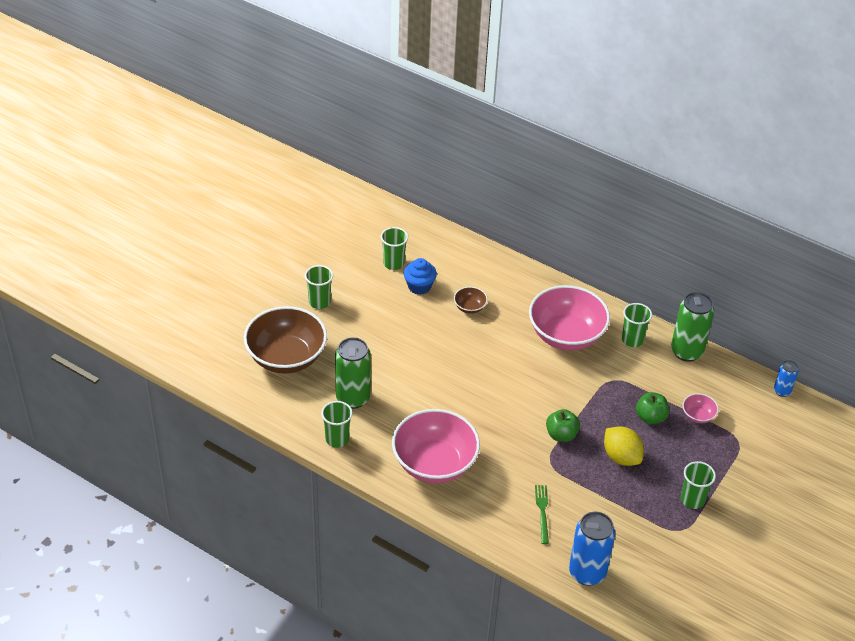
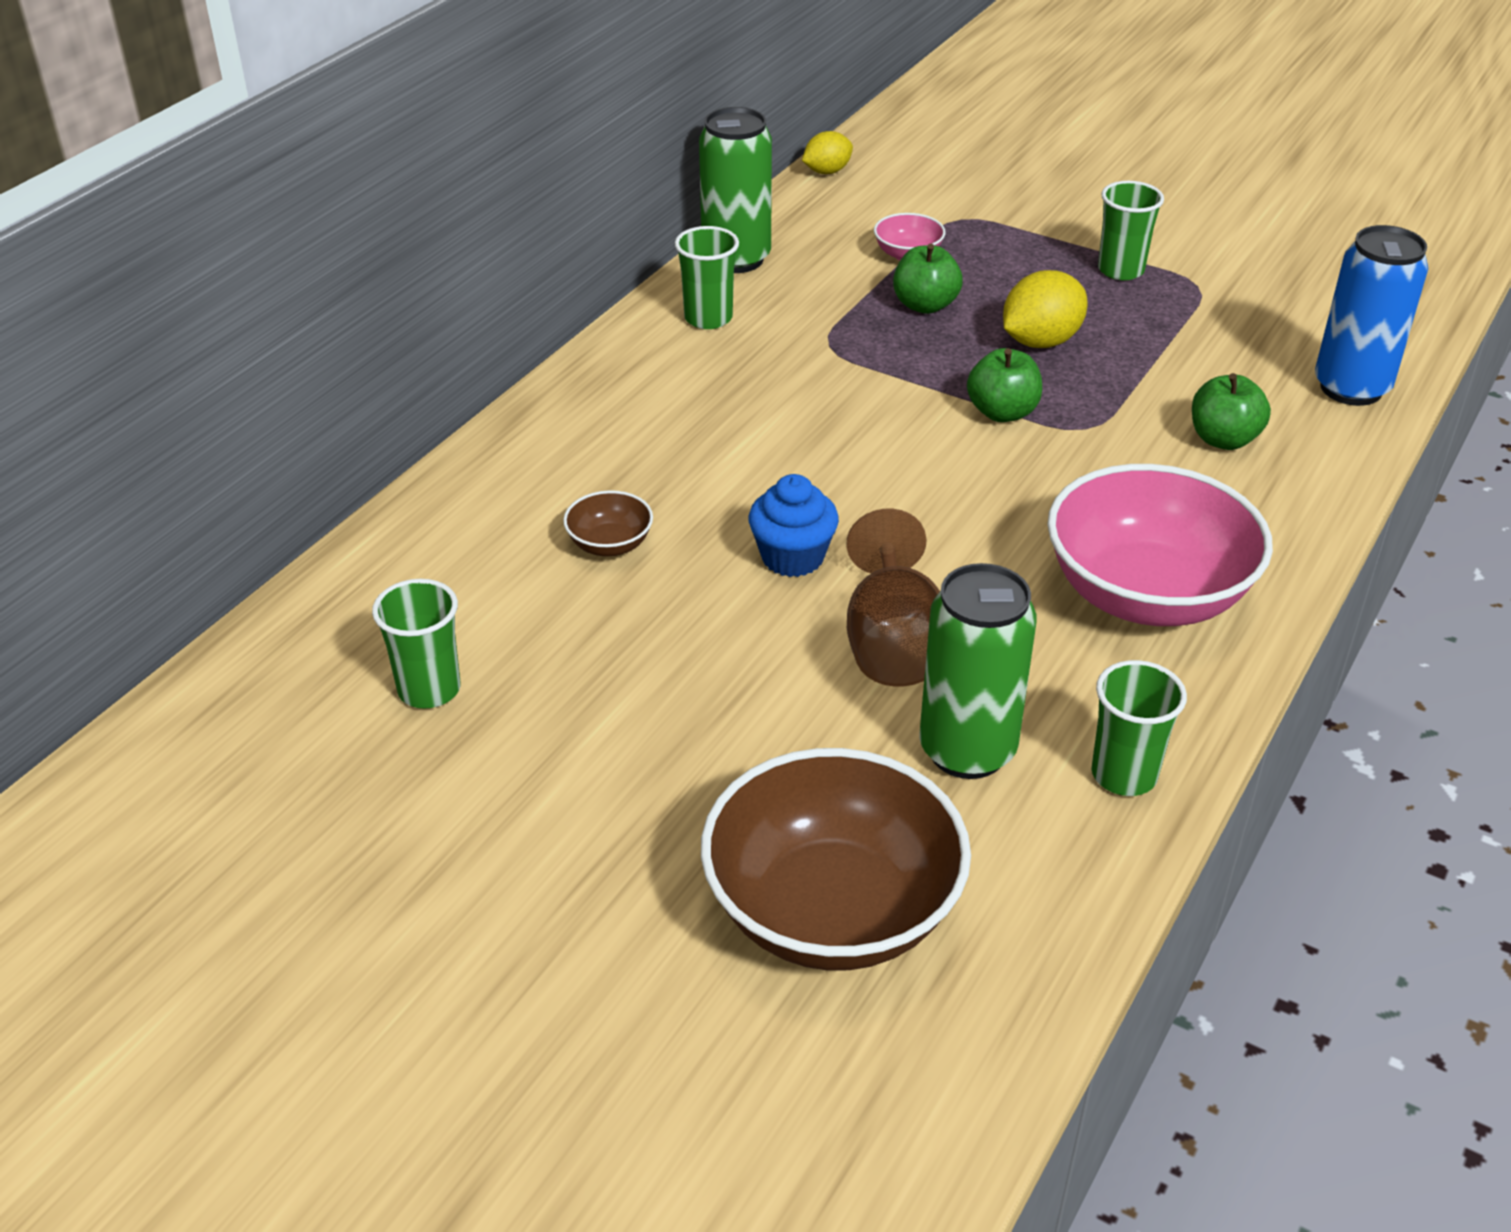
camera: 90 degrees left, 5 degrees down
green cup [305,265,333,309] -> none
blue cupcake [404,258,437,295] -> blue cupcake moved to [749,474,839,577]
pink bowl [529,285,610,350] -> none
green fork [535,485,549,544] -> green apple [1192,373,1271,450]
blue can [774,360,798,397] -> yellow lemon [802,131,853,174]
none -> brown goblet [846,509,940,687]

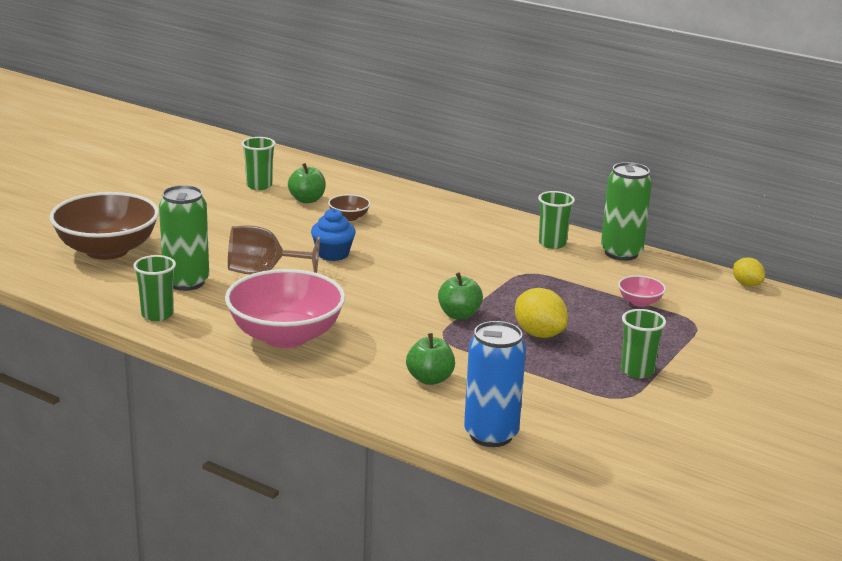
camera: 90 degrees right, 15 degrees down
green apple [893,243,963,314] -> green apple moved to [288,163,326,203]

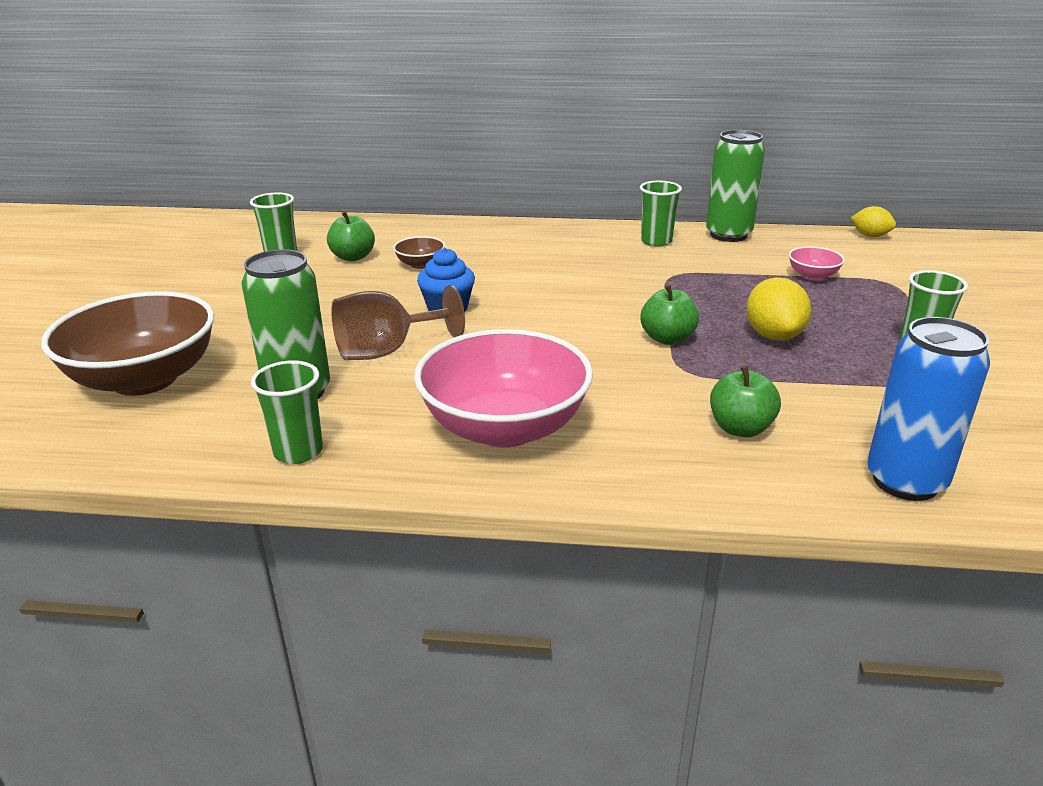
camera: 25 degrees left, 5 degrees up
yellow lemon [515,288,568,338] -> yellow lemon turned 60 degrees clockwise [746,277,811,341]

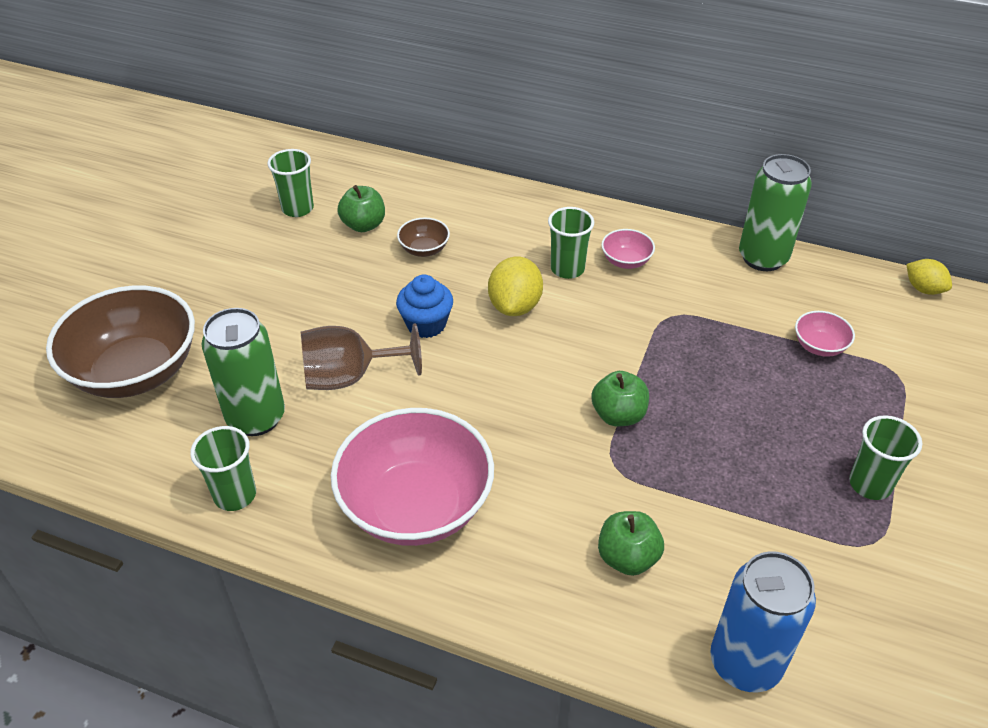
camera: 15 degrees right, 15 degrees up
green cup [640,181,682,247] -> green cup moved to [548,207,594,279]
yellow lemon [746,277,811,341] -> yellow lemon moved to [488,256,543,316]
none -> pink bowl [601,229,655,269]

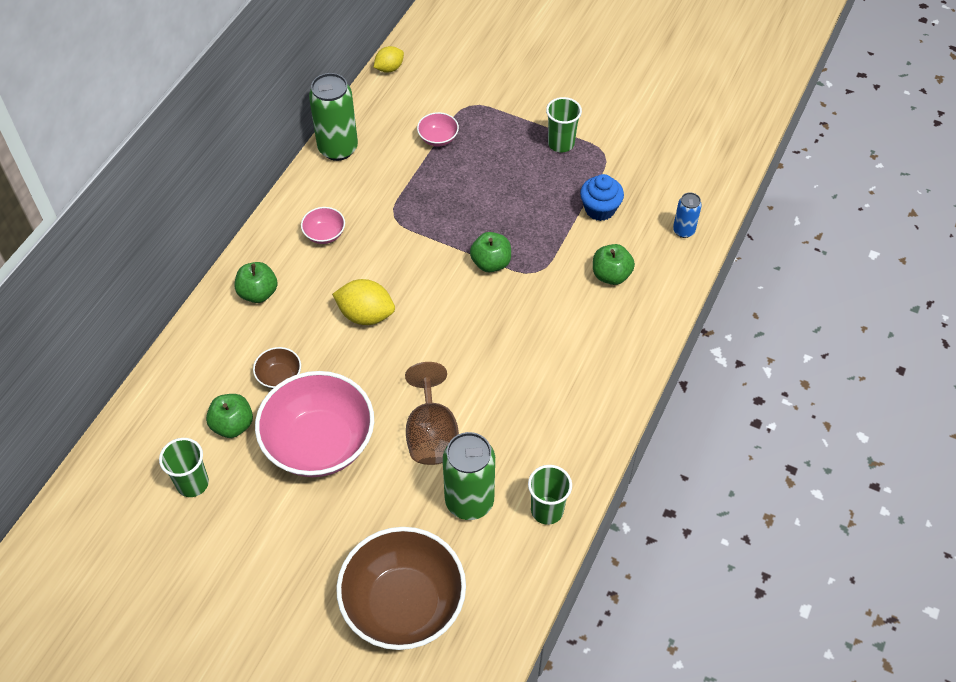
camera: 85 degrees left, 10 degrees up
pink bowl [331,408,494,546] -> pink bowl moved to [255,371,374,477]
blue cupcake [396,274,453,338] -> blue cupcake moved to [580,174,624,221]
green cup [548,207,594,279] -> none
blue can [710,551,816,692] -> blue can [673,192,702,238], size x0.53
none -> green apple [235,262,278,303]

